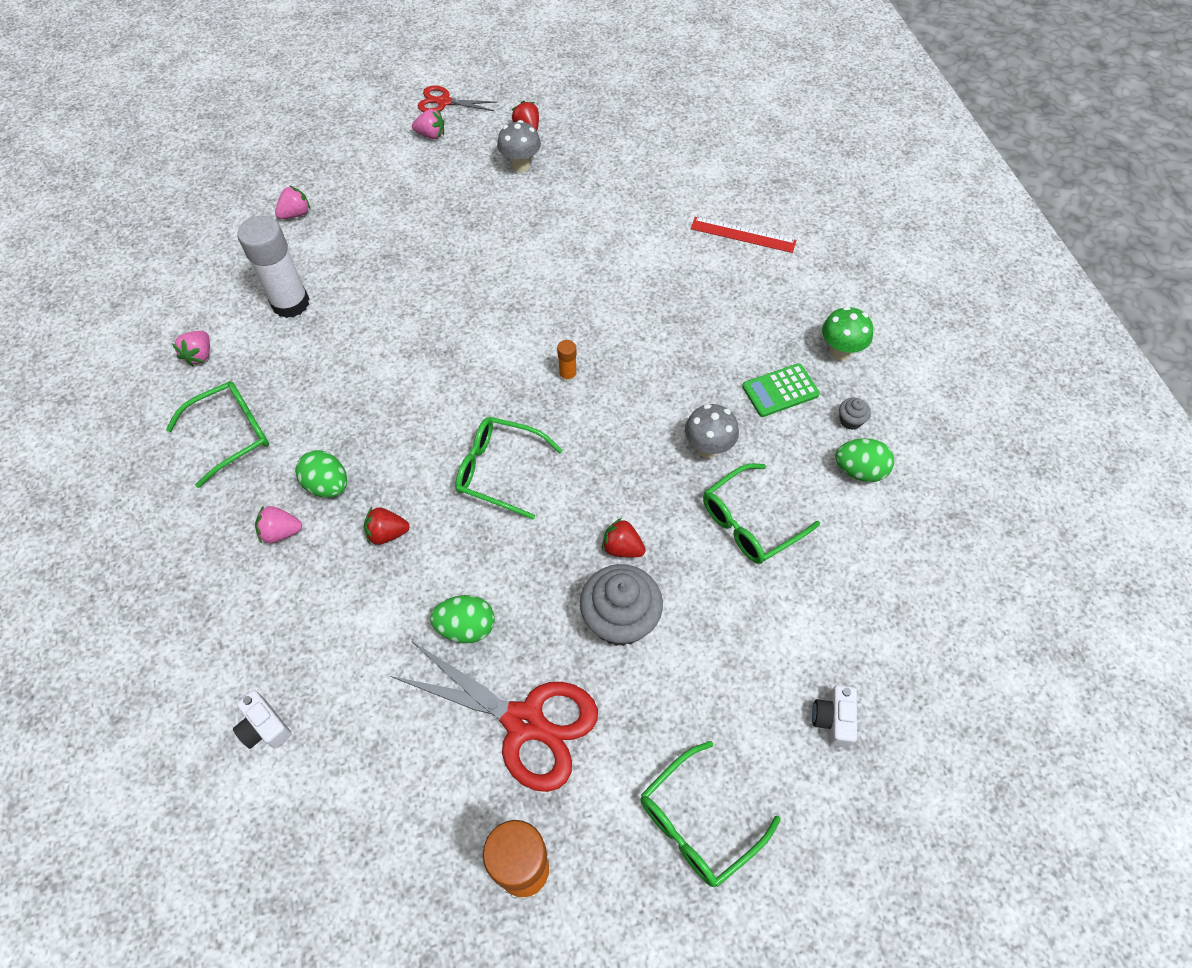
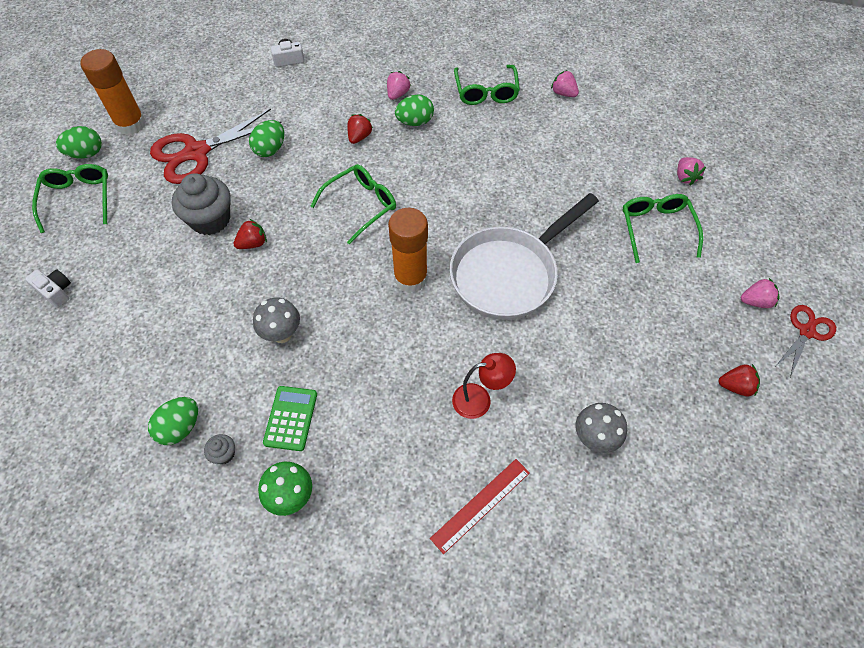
camera: 120 degrees right, 0 degrees up
white glue stick [238,216,309,318] -> none
pink strawberry [412,109,444,139] -> pink strawberry turned 135 degrees counterclockwise [741,278,779,308]
grey mushroom [497,120,541,172] -> grey mushroom moved to [576,403,627,453]
orange glue stick [557,340,577,383] -> orange glue stick [388,208,428,293], size x2.23
green glasses [703,463,820,564] -> green glasses moved to [622,194,703,263]
none -> green egg [56,126,102,158]
none -> white pan [450,193,599,320]
none -> red lamp [452,353,516,419]

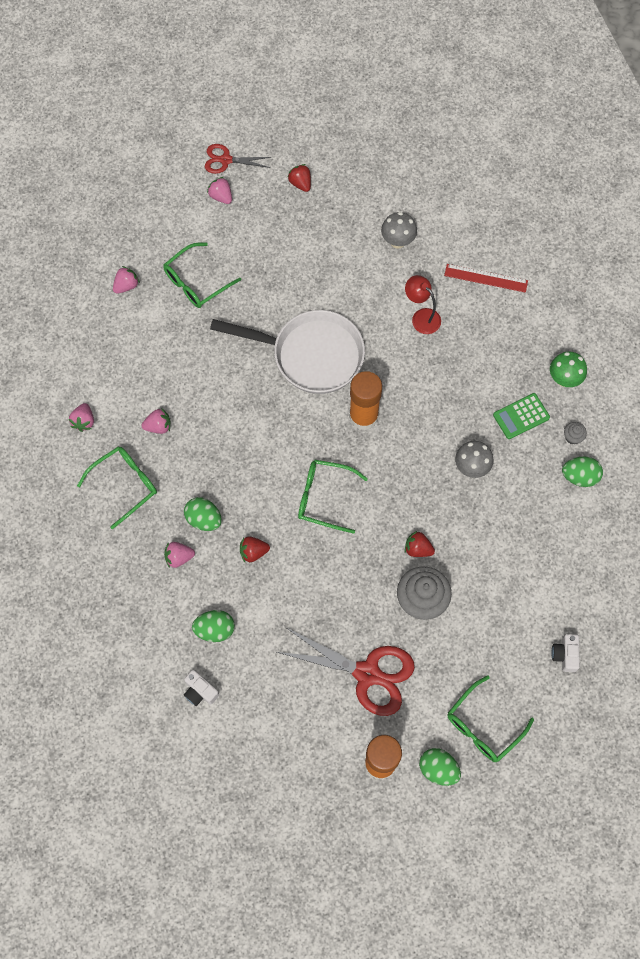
camera: 125 degrees left, 10 degrees up
green egg [249,120,284,157] -> green egg moved to [192,610,235,642]
none -> pink strawberry [142,408,171,434]

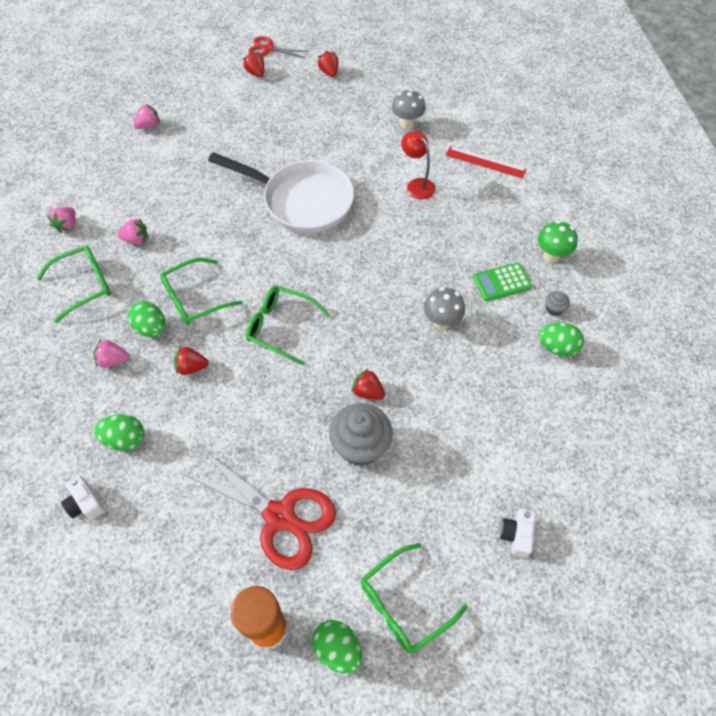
camera: 10 degrees right, 10 degrees down
green glasses [163,242,241,308] -> green glasses moved to [160,258,243,325]
pink strawberry [207,177,232,204] -> red strawberry [243,52,264,77]
orange glue stick [349,371,382,430] -> none

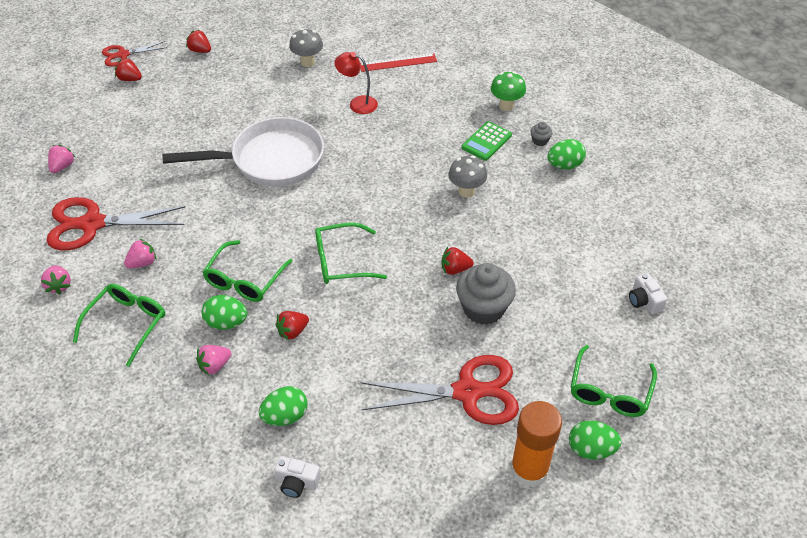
camera: 35 degrees left, 10 degrees down
none -> red scissors [46,197,186,251]

